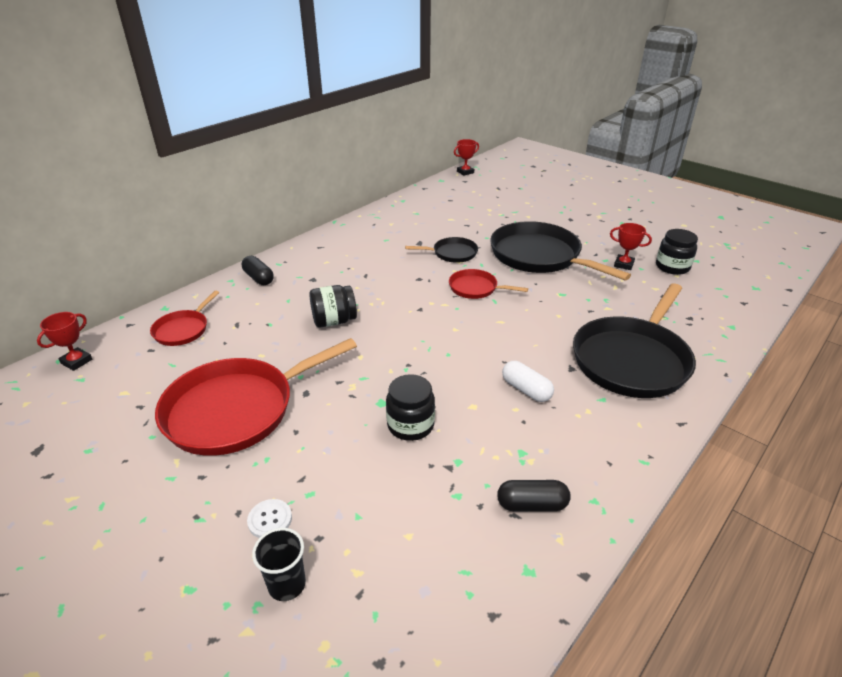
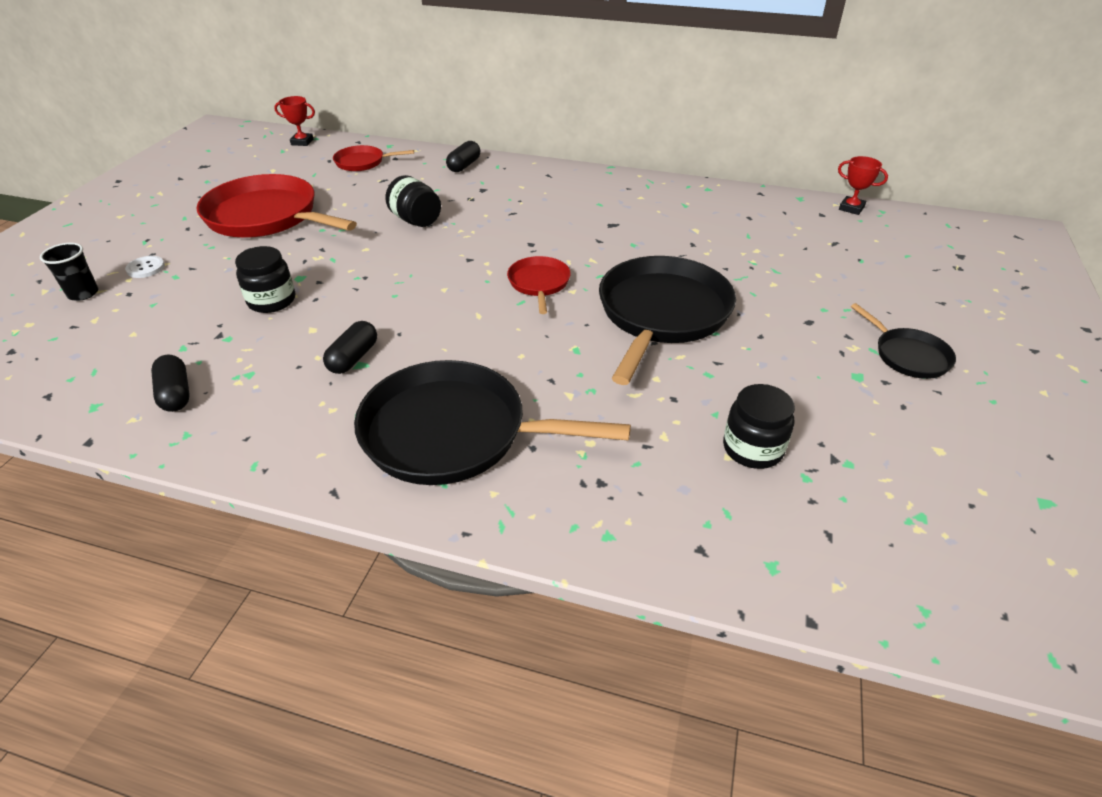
camera: 65 degrees right, 5 degrees up
black pan [405,237,478,263] -> black pan moved to [851,303,956,379]
white capsule [502,361,554,402] -> black capsule [323,321,377,374]
red trophy [610,223,652,270] -> none

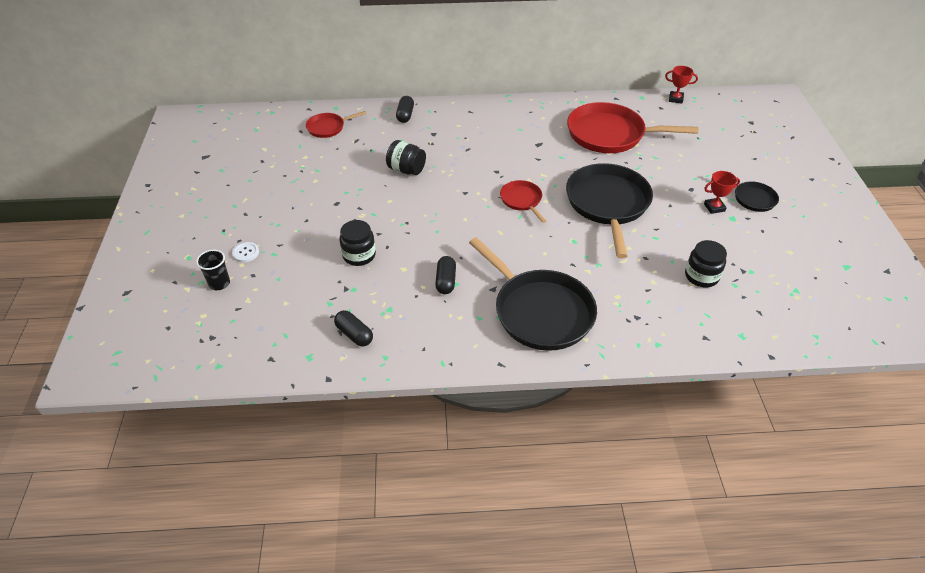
camera: 20 degrees left, 5 degrees up
red pan [196,174,357,238] -> red pan moved to [567,102,698,153]
red trophy [274,96,315,146] -> red trophy moved to [704,171,740,214]
black pan [354,360,631,485] -> black pan turned 120 degrees counterclockwise [469,237,597,351]

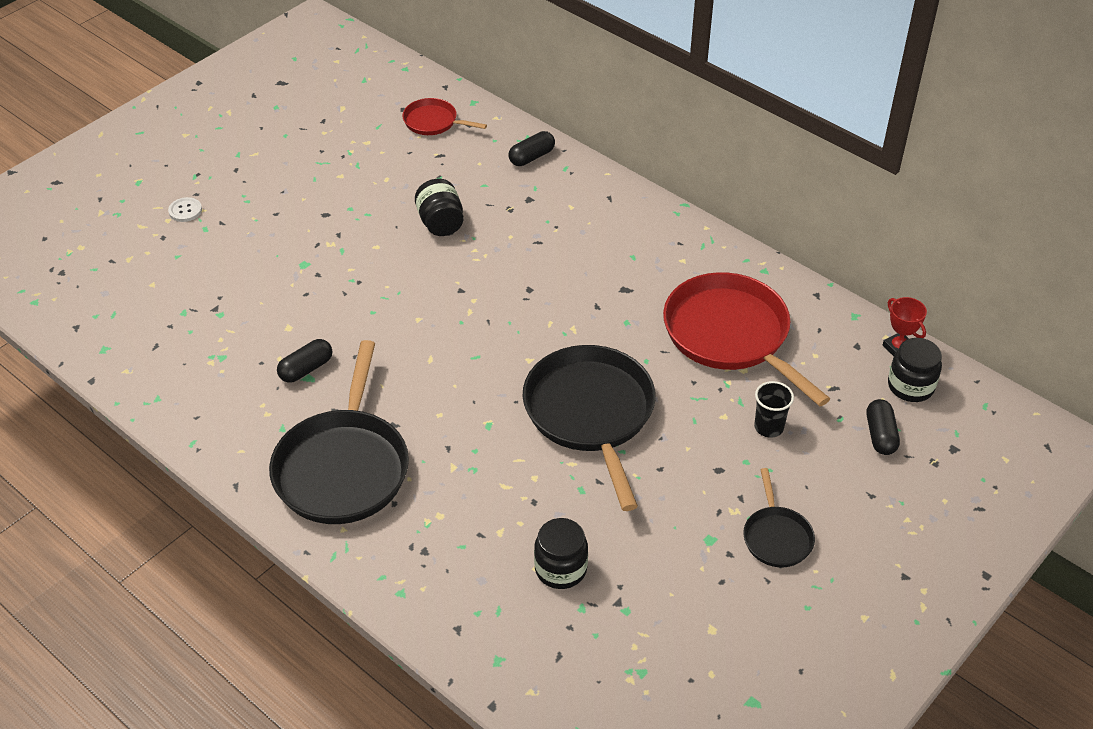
camera: 45 degrees right, 0 degrees up
black cup [196,250,230,290] -> black cup moved to [754,381,794,438]
black capsule [334,310,373,347] -> black capsule moved to [867,399,900,455]
black jar [340,220,376,266] -> black jar moved to [888,338,942,402]
red pan [500,180,546,223] -> none
black pan [566,163,653,258] -> black pan turned 60 degrees counterclockwise [522,345,656,511]
red trophy [704,171,740,214] -> none

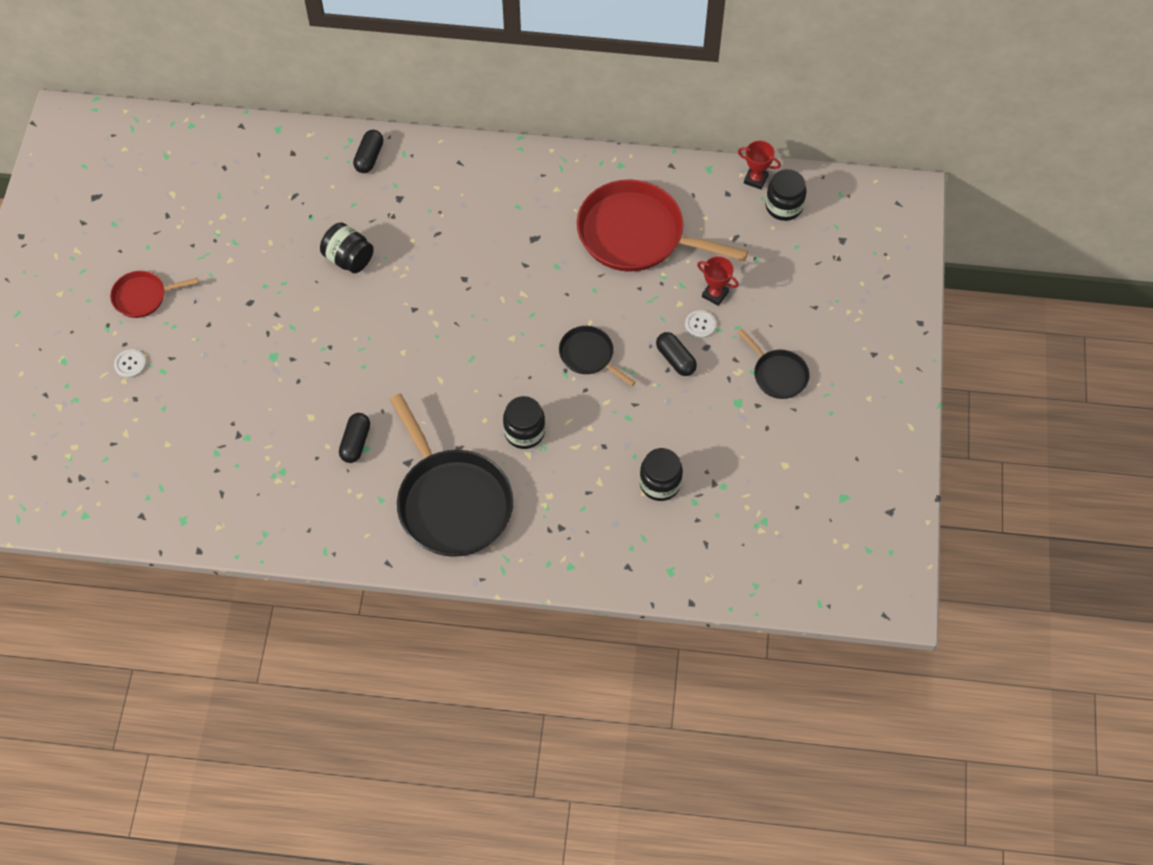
camera: 35 degrees left, 15 degrees up
red pan [403,98,487,135] -> red pan moved to [110,271,199,318]
black pan [522,345,656,511] -> black pan [559,326,636,386], size x0.50
black cup [754,381,794,438] -> red trophy [697,256,739,306]
black capsule [867,399,900,455] -> black capsule moved to [656,332,697,376]
none -> black jar [503,396,545,449]
none -> white button [685,310,716,339]

